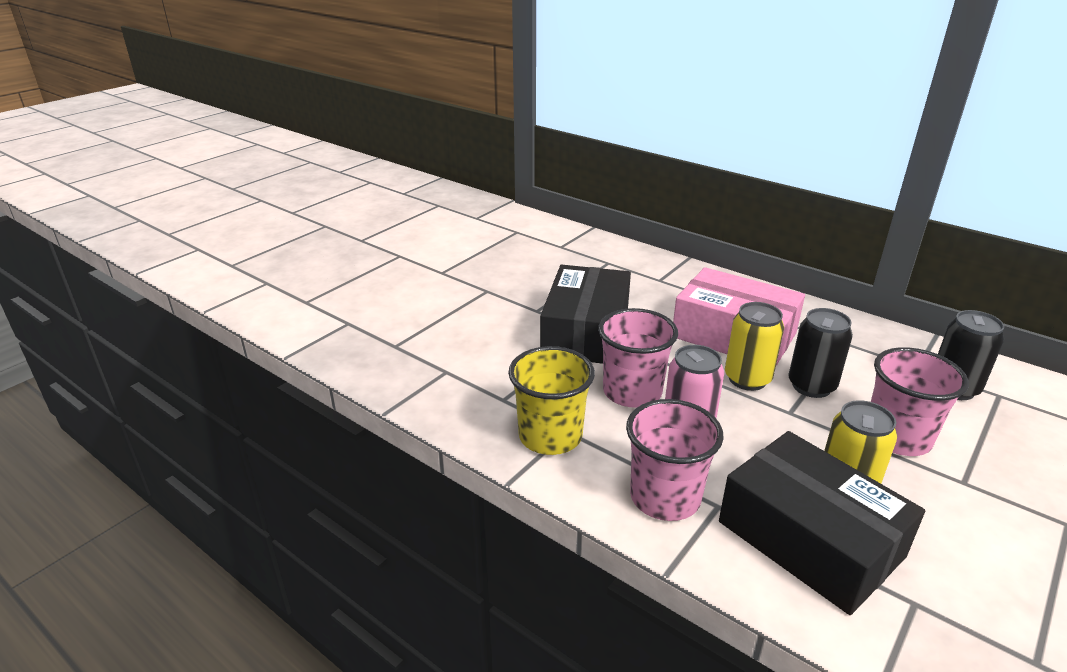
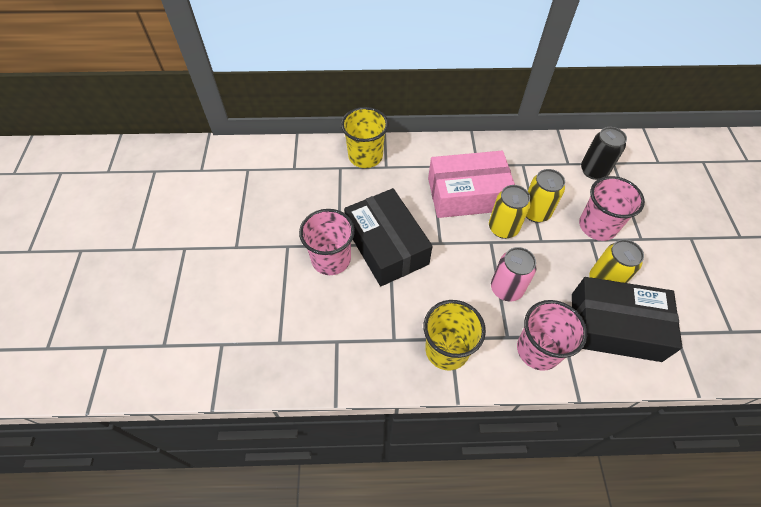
camera: 40 degrees left, 25 degrees up
pink cup [598,308,678,408] -> pink cup moved to [299,209,355,275]
black can [788,308,853,398] -> yellow can [526,169,565,223]
none -> yellow cup [341,107,389,168]

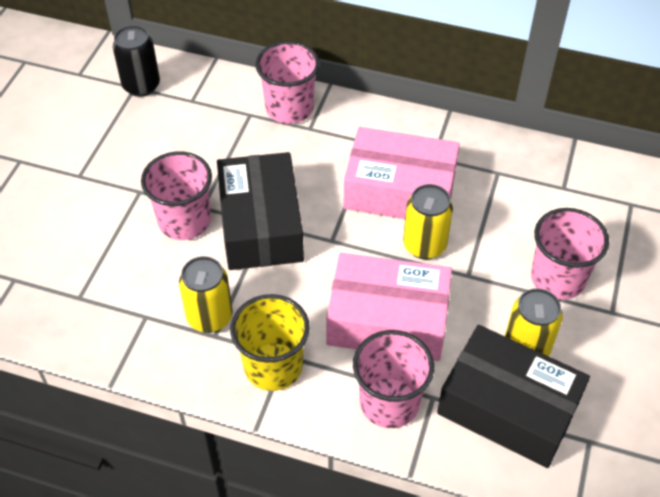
camera: 20 degrees right, 5 degrees down
yellow cup [341,107,389,168] -> pink cup [255,41,320,124]
pink can [491,247,536,302] -> pink box [326,253,452,361]
yellow can [526,169,565,223] -> yellow can moved to [179,256,233,333]
black can [581,127,627,180] -> black can moved to [113,25,160,97]

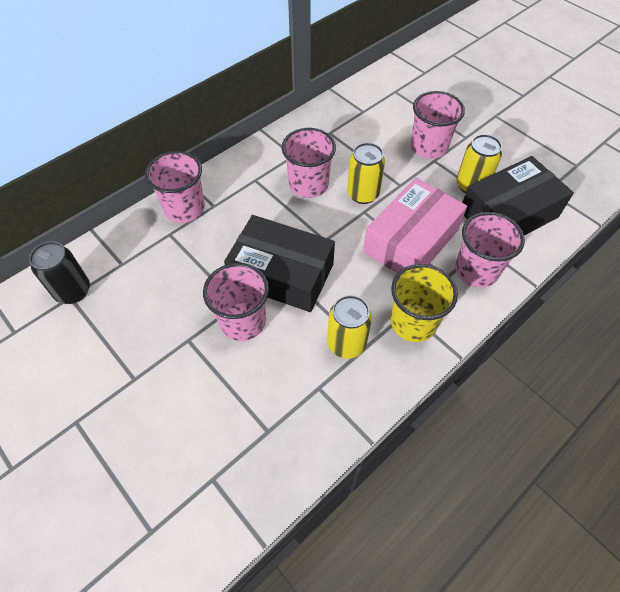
camera: 60 degrees left, 5 degrees up
pink box [343,127,460,219] -> pink cup [281,128,336,198]

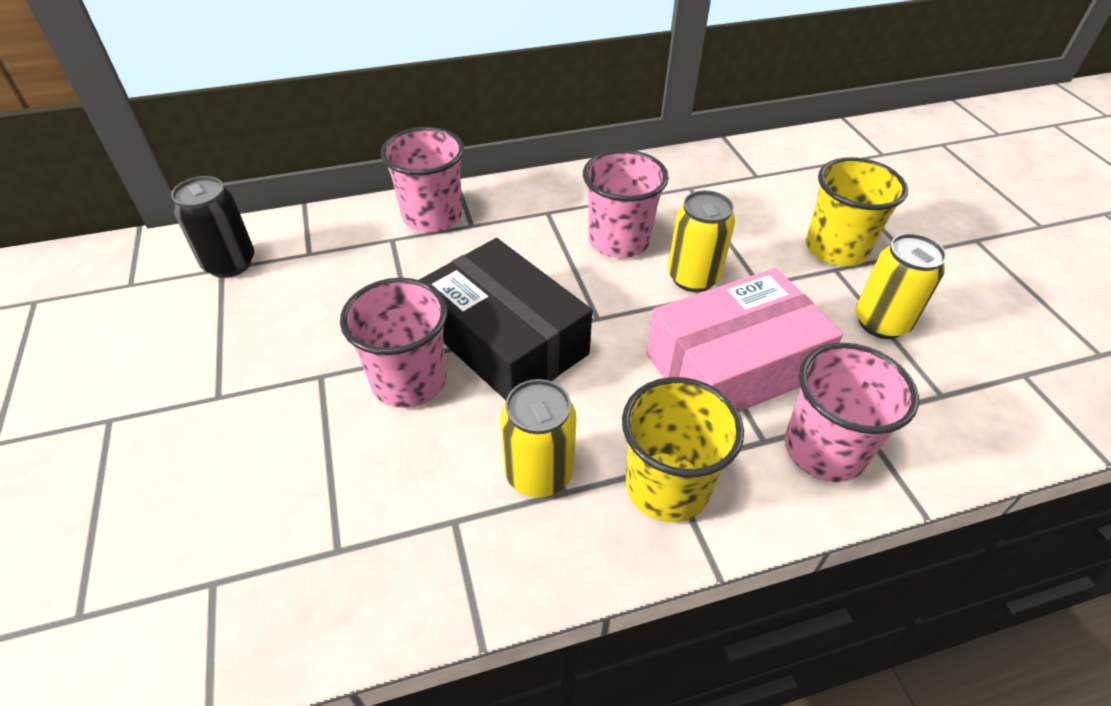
camera: 25 degrees right, 10 degrees down
pink cup [411,91,465,159] -> yellow cup [806,157,908,266]
black box [462,156,574,236] -> none

